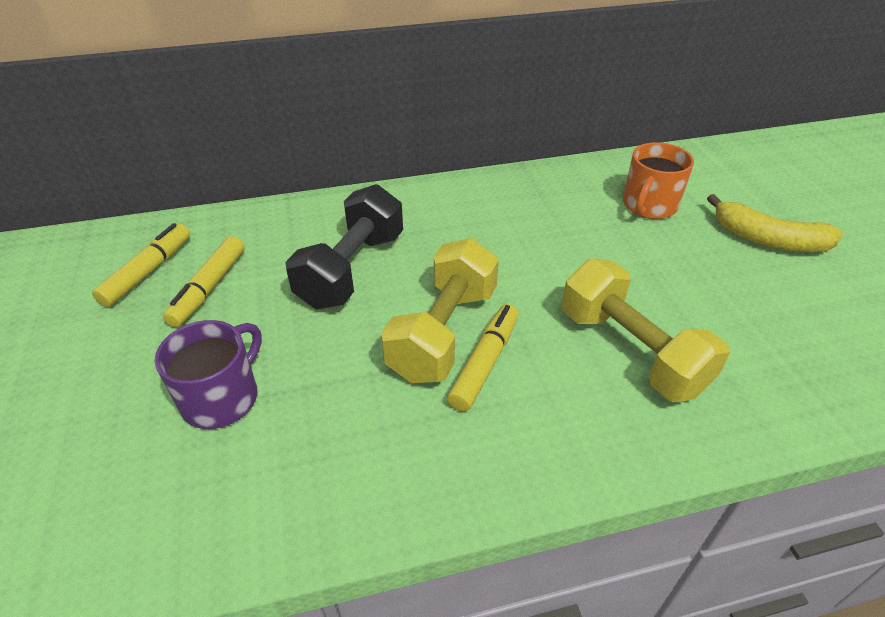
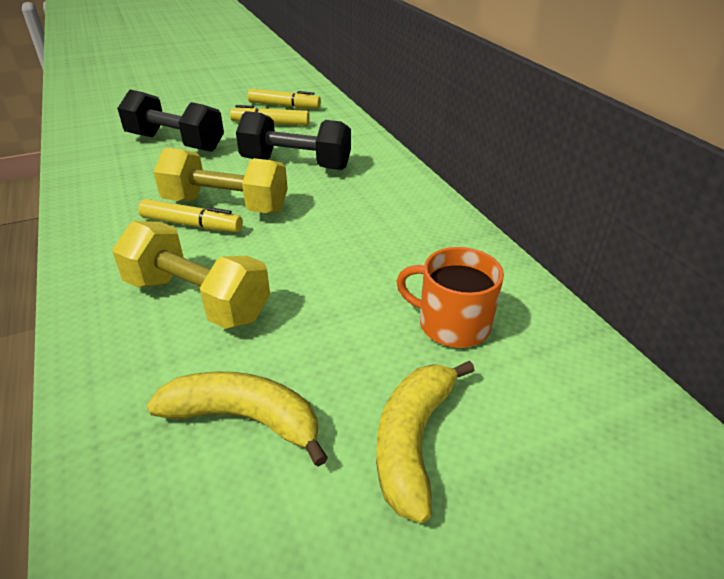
camera: 80 degrees right, 5 degrees down
purple mug [155,320,262,429] -> black dumbbell [117,90,224,152]
yellow dumbbell [562,258,730,402] -> yellow dumbbell turned 75 degrees clockwise [112,221,270,329]
none -> yellow banana [147,372,328,466]

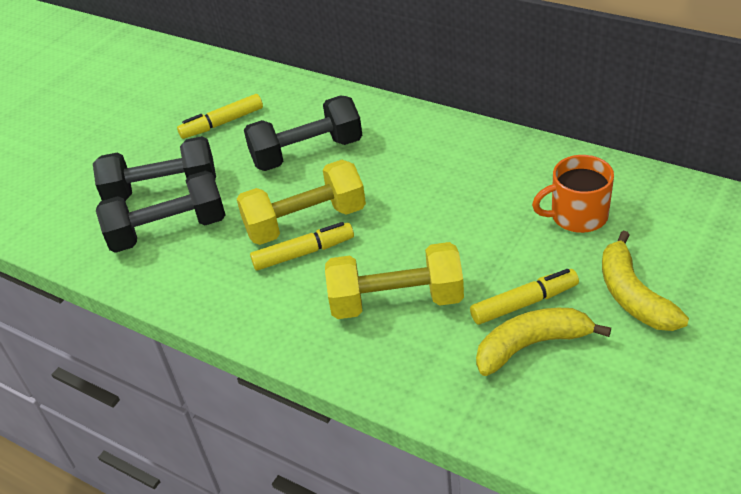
camera: 30 degrees left, 5 degrees up
yellow marker [248,89,321,108] -> yellow marker moved to [470,269,579,325]
none -> black dumbbell [96,171,226,253]

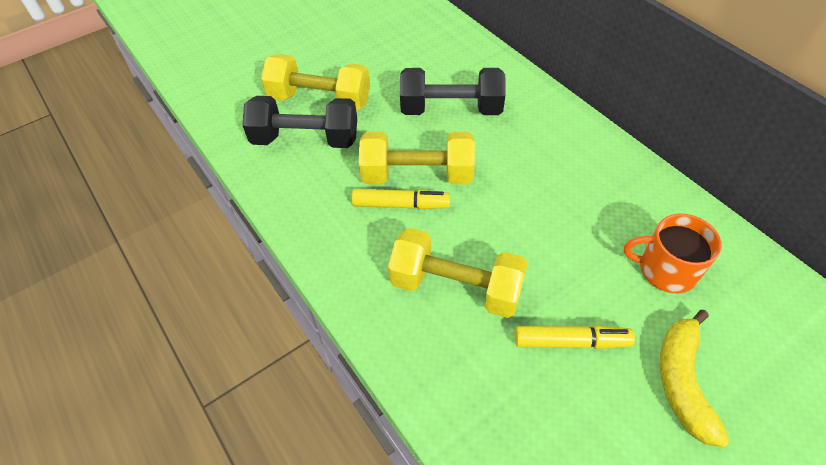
camera: 20 degrees right, 10 degrees up
black dumbbell [93,136,216,201] -> yellow dumbbell [261,54,370,111]
yellow marker [177,94,263,139] -> none
yellow banana [476,308,611,376] -> none

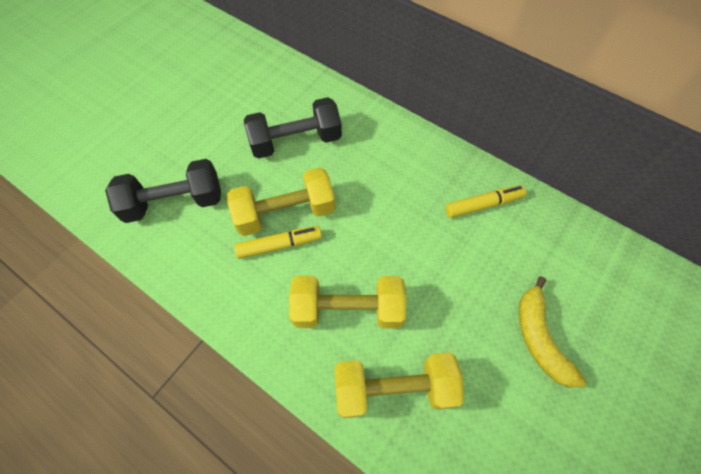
camera: 20 degrees left, 10 degrees up
yellow dumbbell [261,54,370,111] -> yellow dumbbell moved to [335,352,464,418]
yellow marker [515,325,635,349] -> yellow marker moved to [445,185,526,218]
orange mug [624,214,722,293] -> none

